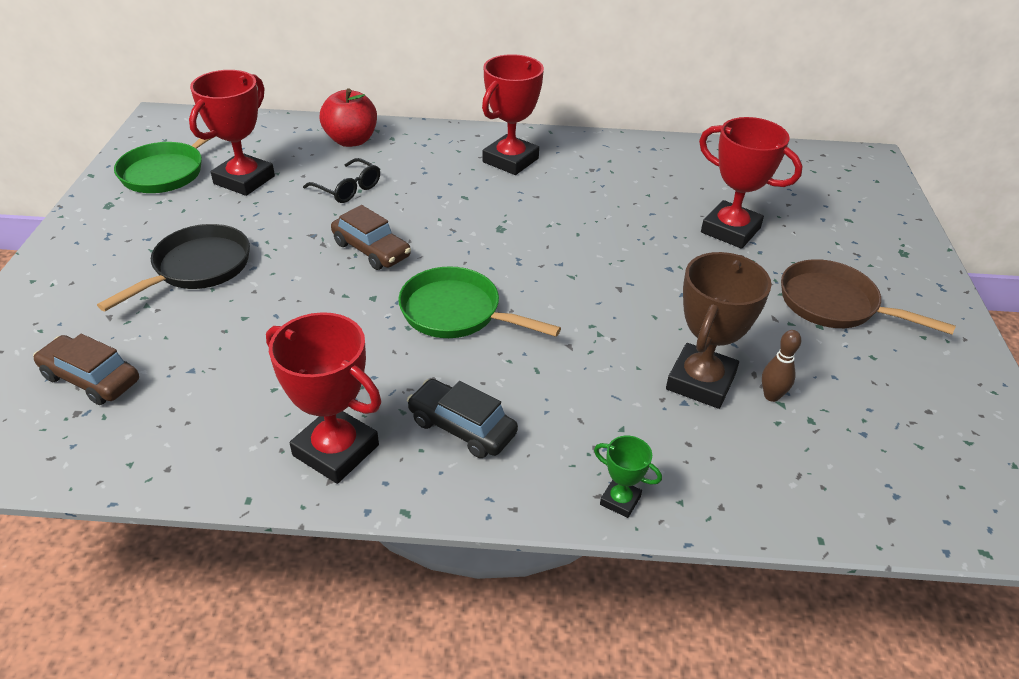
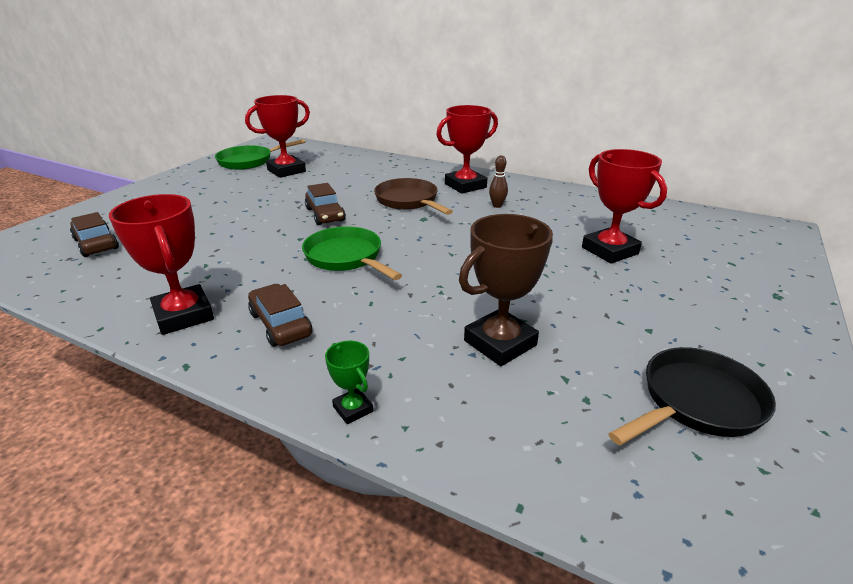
camera: 25 degrees right, 10 degrees down
black pan [97,224,250,311] -> black pan moved to [608,347,776,445]
black glasses [303,158,380,203] -> none
red apple [320,88,377,147] -> none
black car [407,379,518,458] -> brown car [248,284,312,347]
brown bowling pin [762,330,801,402] -> brown bowling pin moved to [489,155,508,208]
brown pan [781,259,956,335] -> brown pan moved to [374,178,453,215]

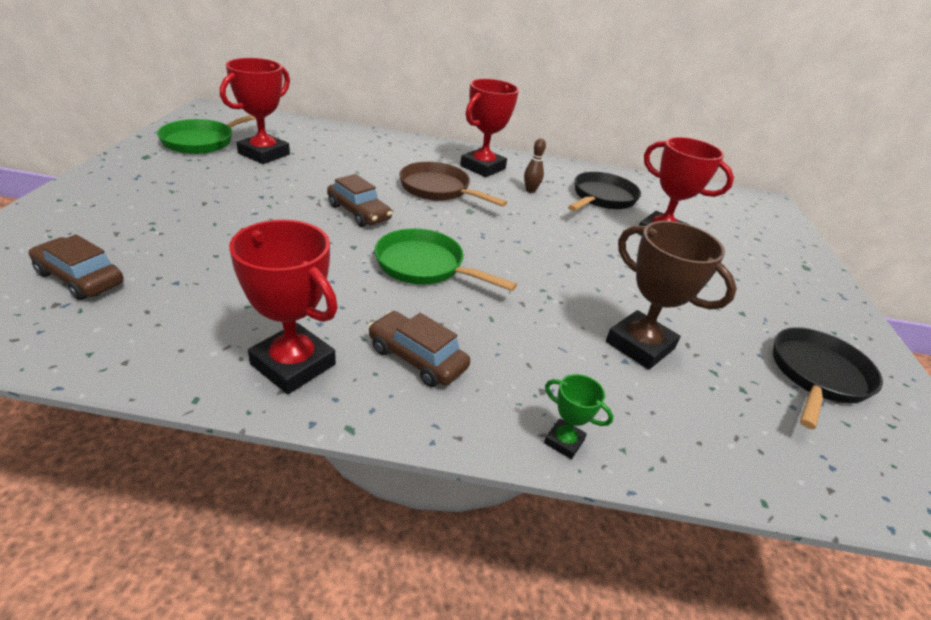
camera: 25 degrees left, 5 degrees up
brown trophy [459,214,553,366] -> brown trophy turned 75 degrees counterclockwise [606,221,737,370]
none -> black pan [568,172,641,211]

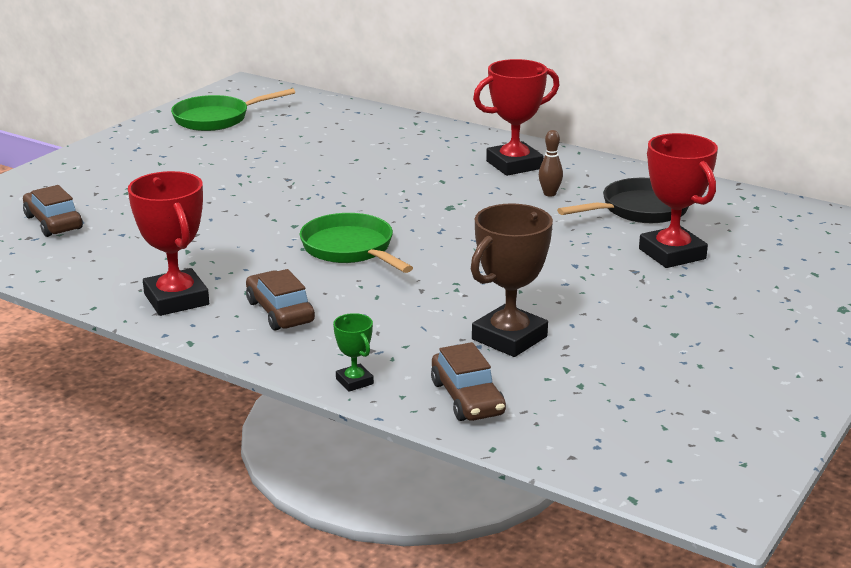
camera: 30 degrees right, 10 degrees down
red trophy [220,58,290,164] -> none
brown car [327,174,392,227] -> brown car moved to [431,342,506,421]
brown pan [399,162,507,207] -> none
brown trophy [606,221,737,370] -> brown trophy turned 60 degrees clockwise [471,203,553,357]
black pan [773,327,883,429] -> none

